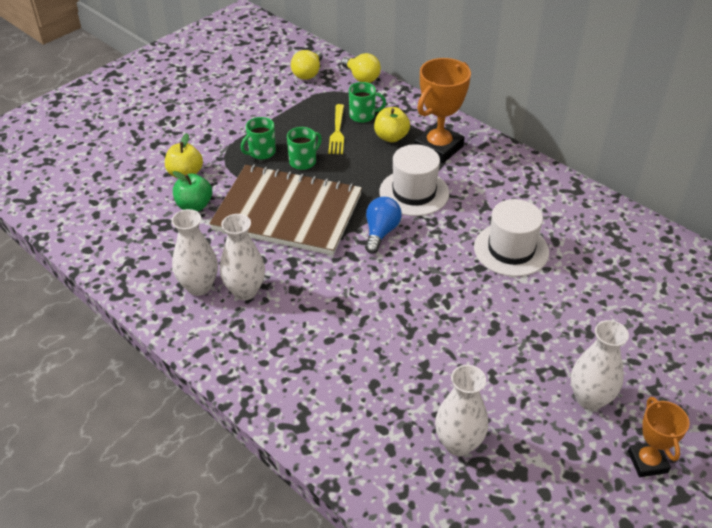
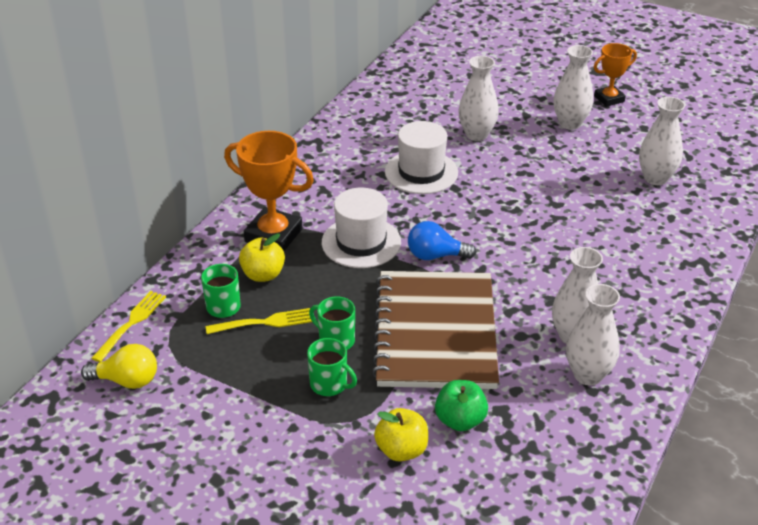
camera: 105 degrees left, 5 degrees down
yellow light bulb [341,53,381,83] -> yellow fork [91,291,166,362]
none -> white vase [458,56,499,141]

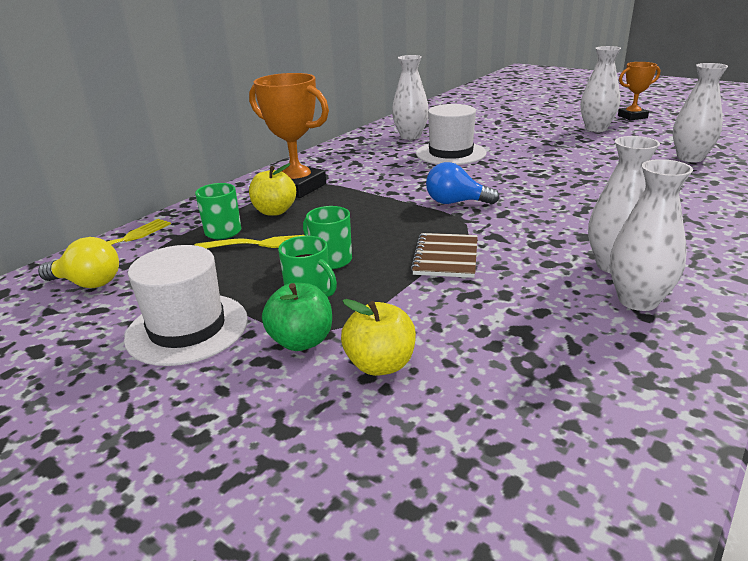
camera: 10 degrees right, 10 degrees down
white hat [322,188,401,268] -> white hat moved to [124,245,248,366]
brown notebook [372,271,499,389] -> brown notebook [411,233,478,278], size x0.44
green apple [435,380,488,431] -> green apple moved to [262,283,332,351]
white vase [458,56,499,141] -> white vase moved to [392,55,429,140]

